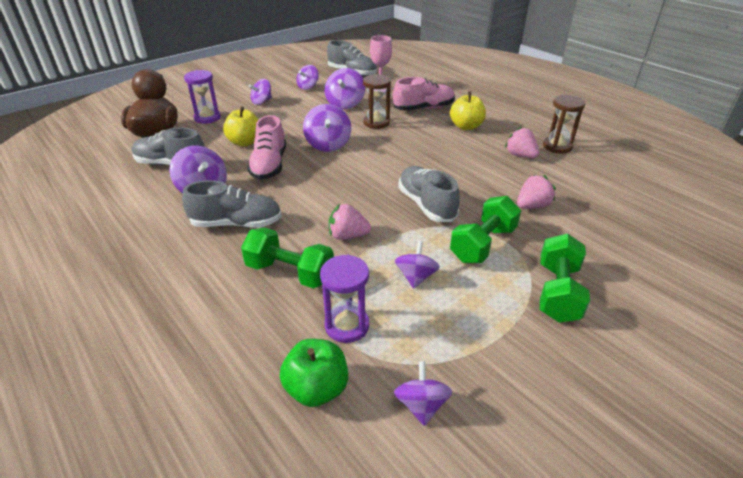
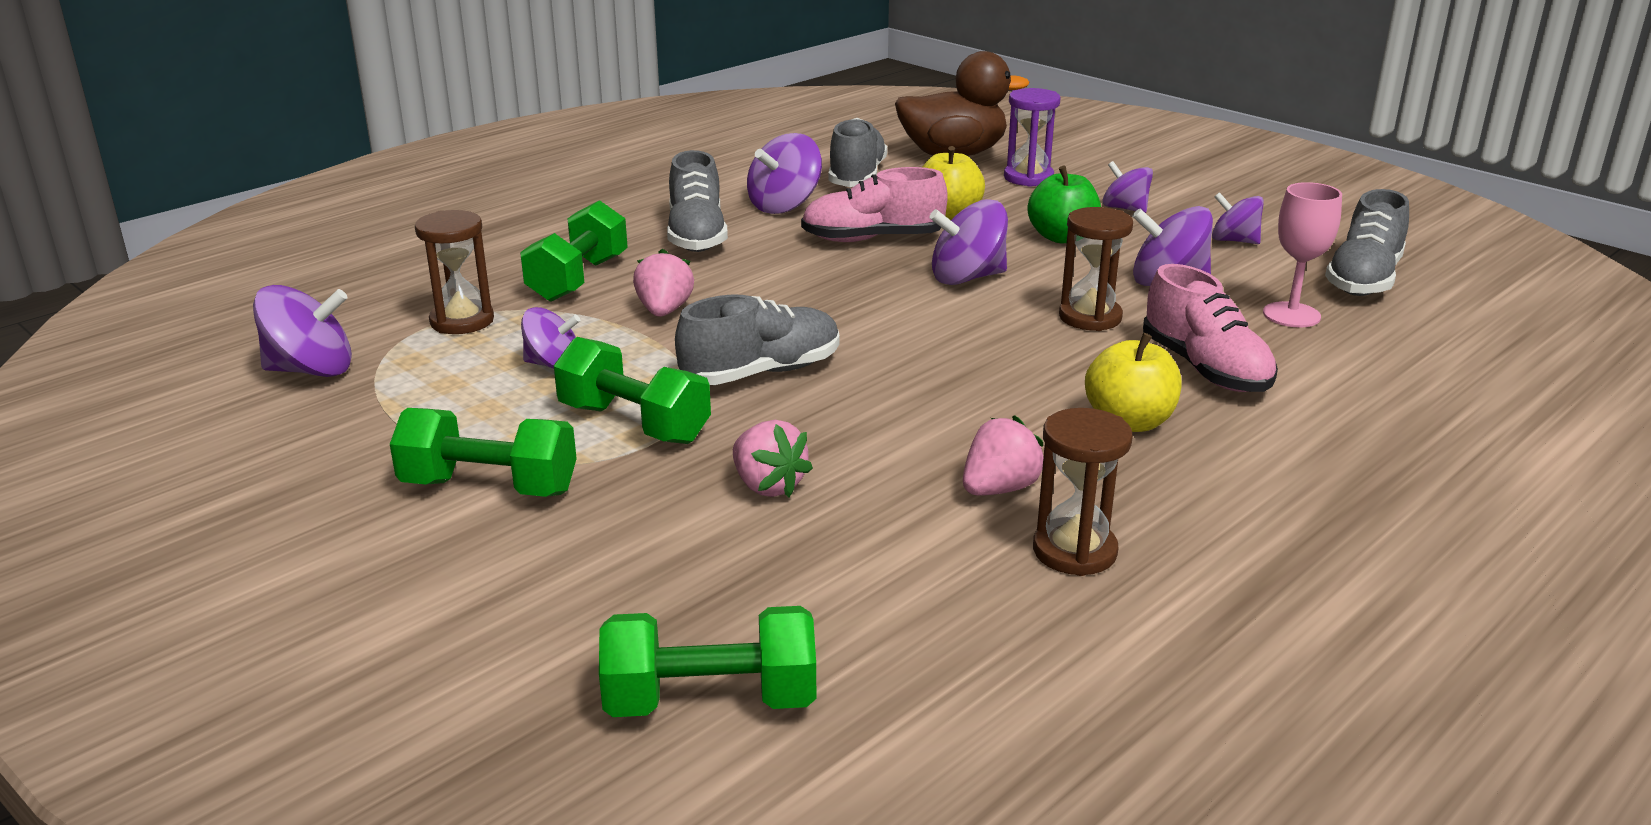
camera: 85 degrees right, 10 degrees down
green apple [280,339,348,407] -> green apple moved to [1028,165,1101,243]
purple hourglass [320,255,369,343] -> brown hourglass [415,210,494,334]
purple spinning top [394,361,453,426] -> purple spinning top [253,285,352,377], size x1.51
none -> green dumbbell [599,606,816,717]

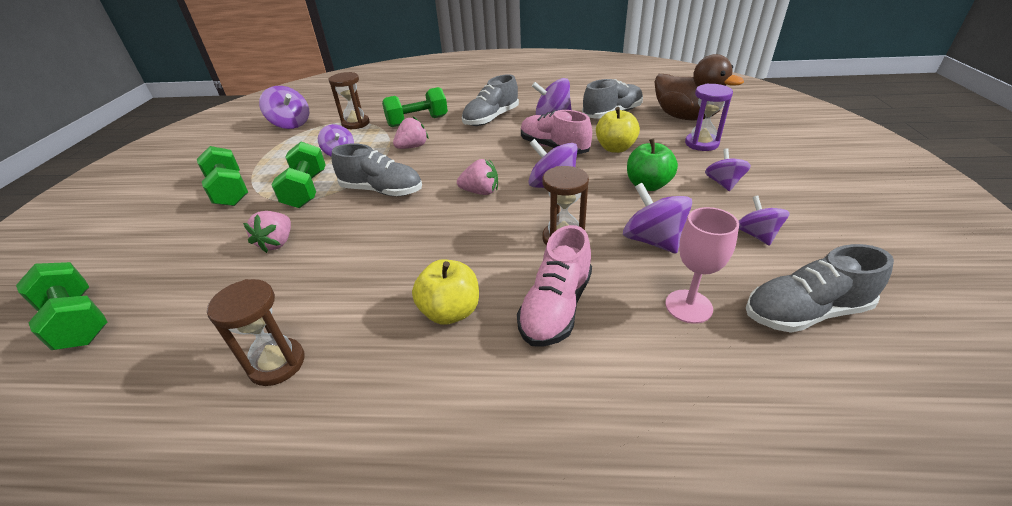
camera: 50 degrees right, 10 degrees up
pink strawberry [963,415,1043,495] -> pink strawberry moved to [457,159,498,195]

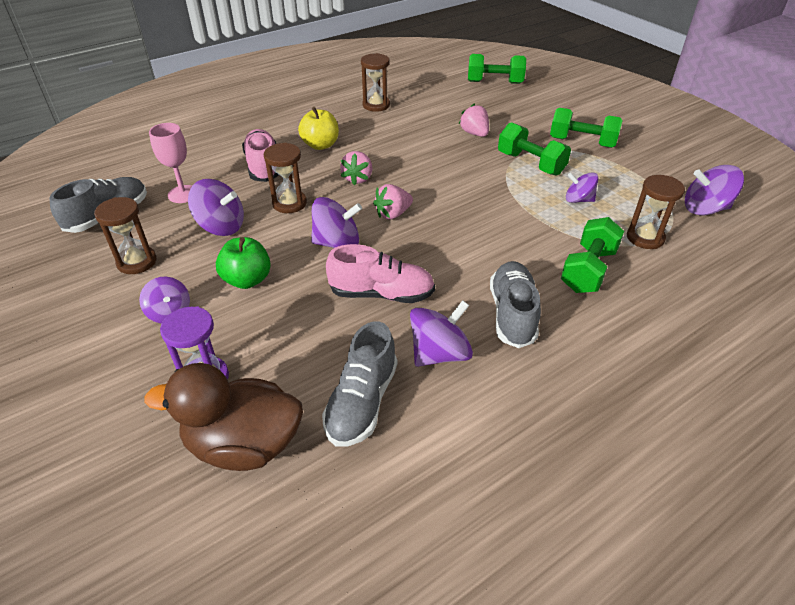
camera: 140 degrees right, 5 degrees up
grey shoe [332,143,422,196] -> none
pink strawberry [393,116,429,149] -> pink strawberry moved to [340,151,372,186]
yellow apple [596,107,640,153] -> none
purple spinning top [739,195,790,246] -> brown hourglass [94,197,157,274]

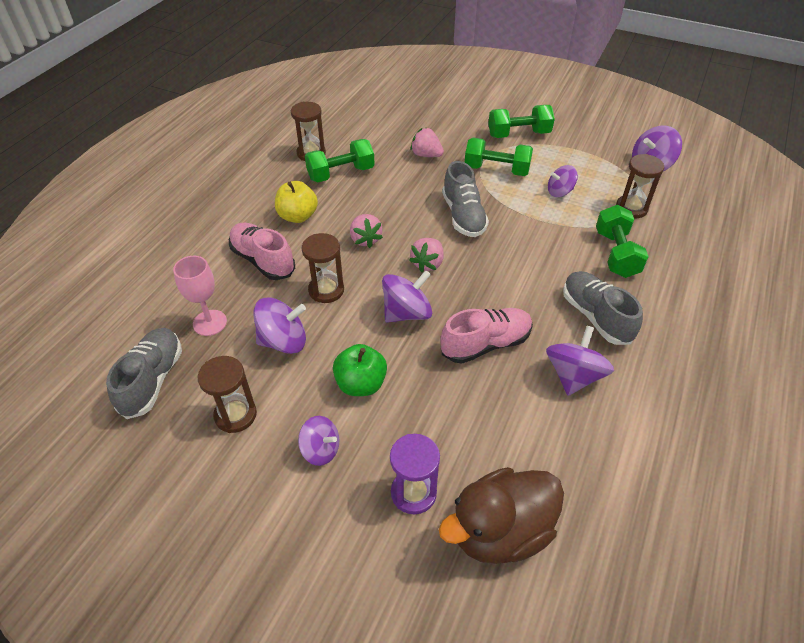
camera: 30 degrees left, 5 degrees up
grey shoe [322,321,397,447] -> grey shoe moved to [442,161,489,237]
green dumbbell [468,54,526,84] -> green dumbbell moved to [305,139,375,182]

